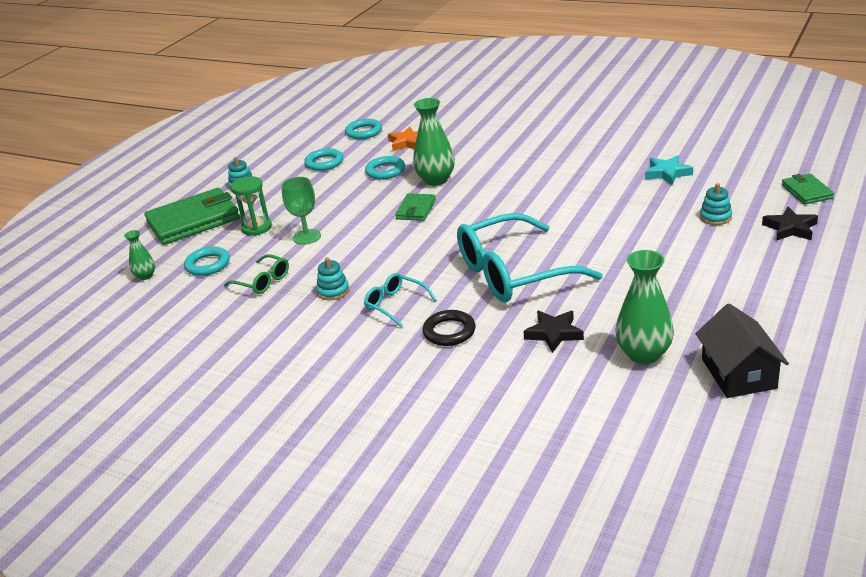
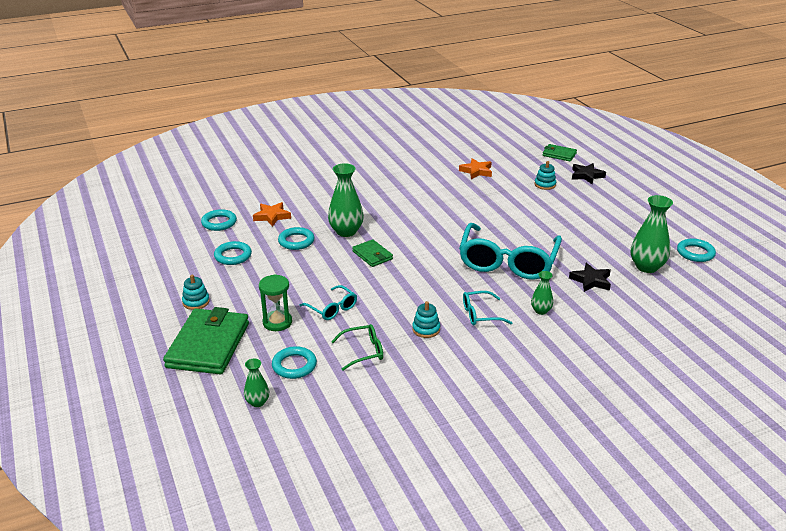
camera: 55 degrees left, 0 degrees up
green goblet [282,177,321,245] -> turquoise glasses [300,285,357,320]
black ring [423,310,476,346] -> green vase [531,271,553,315]
turquoise star [645,155,693,185] -> orange star [459,158,492,179]
black house [696,303,789,398] -> turquoise ring [677,239,716,262]

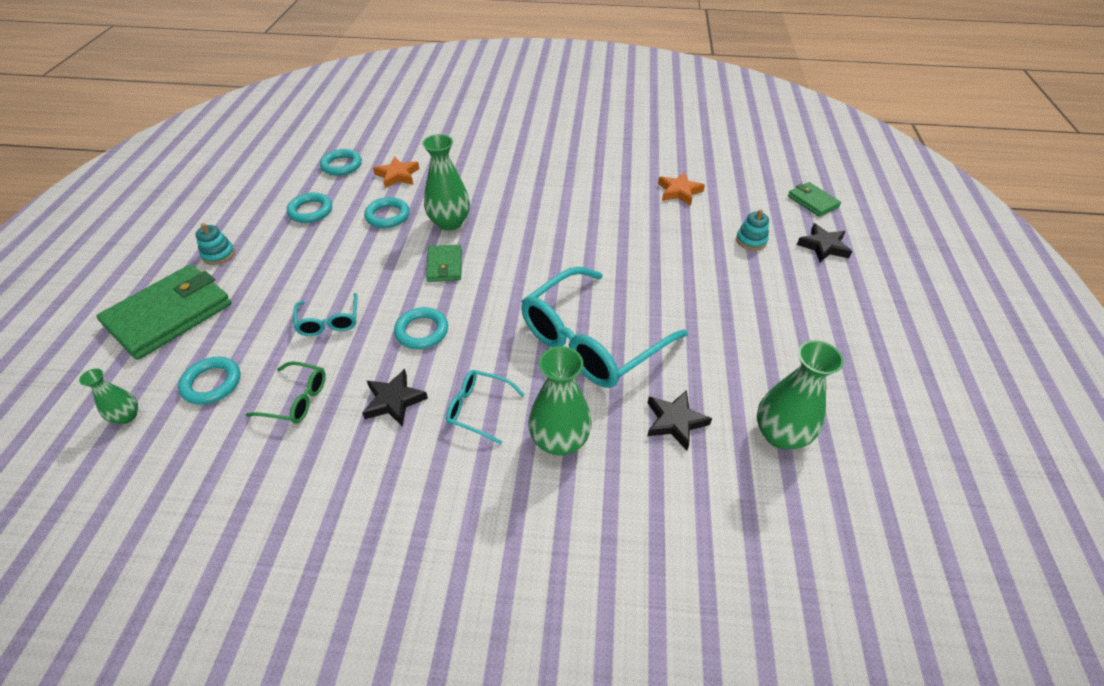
camera: 30 degrees right, 15 degrees up
green hourglass [259,274,292,331] -> none
turquoise stacking toy [412,301,440,338] -> black star [362,369,428,427]
green vase [531,271,553,315] -> green vase [528,346,592,456], size x1.85
turquoise ring [677,239,716,262] -> turquoise ring moved to [394,307,448,349]

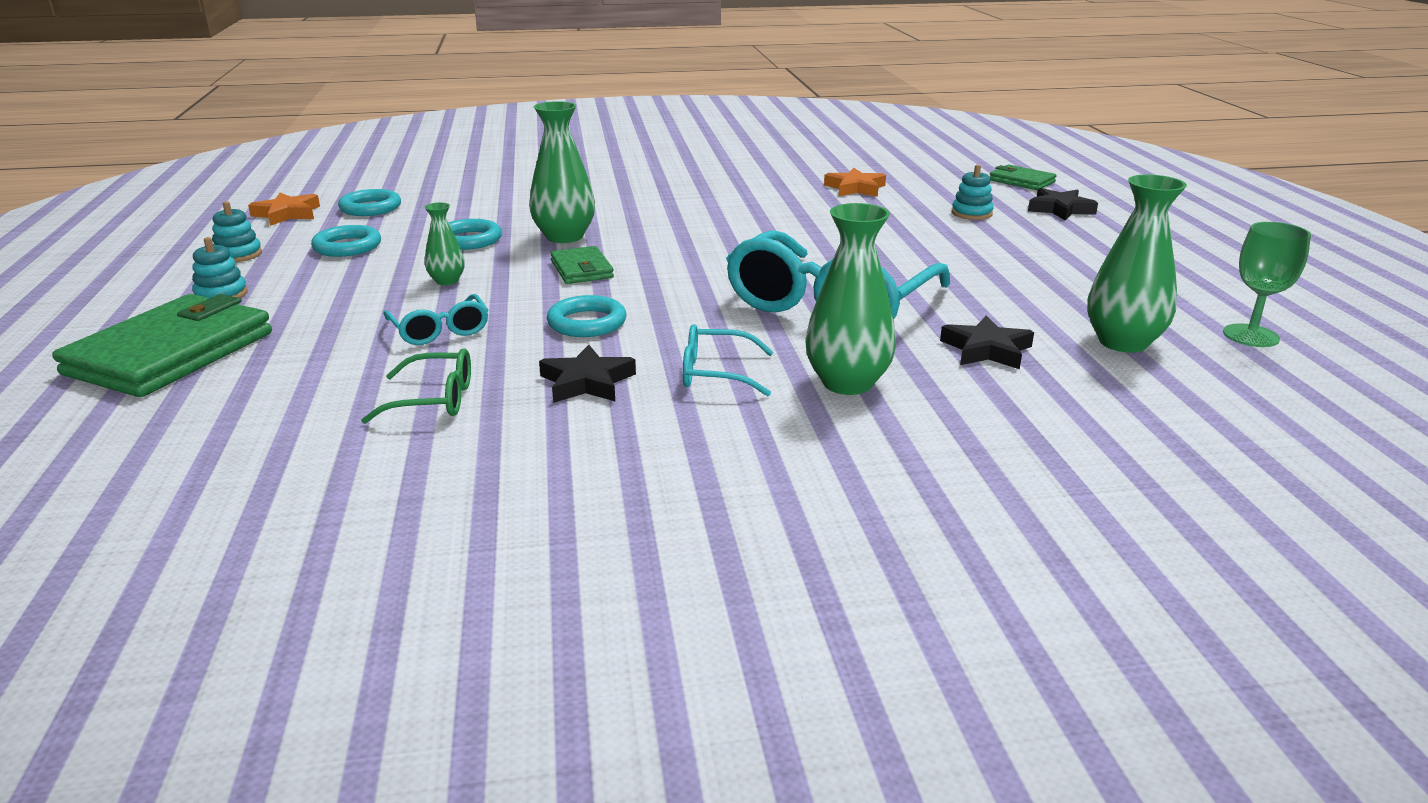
camera: 15 degrees left, 20 degrees down
green vase [79,368,138,424] -> green vase moved to [424,202,465,285]
turquoise ring [178,357,240,405] -> none
orange star [373,156,419,188] -> orange star moved to [248,193,320,226]
none -> turquoise stacking toy [212,201,262,262]
none -> green goblet [1223,222,1311,347]

